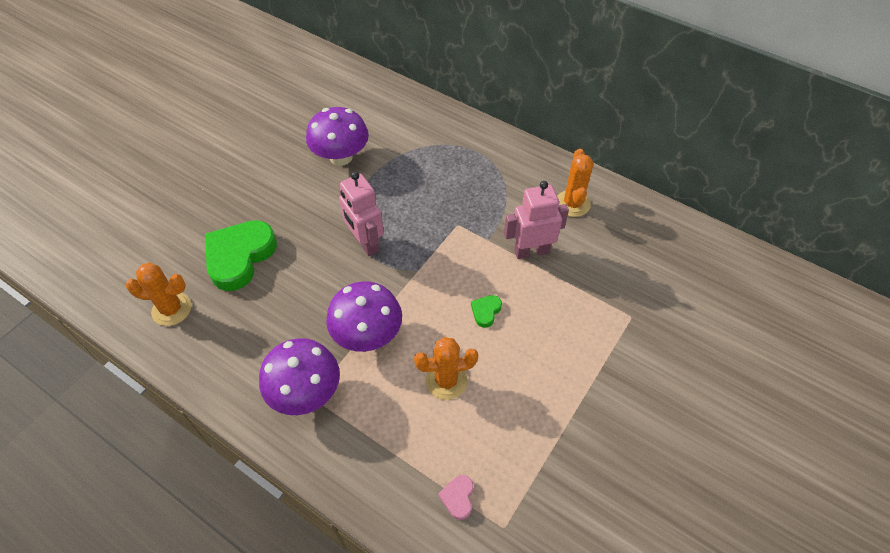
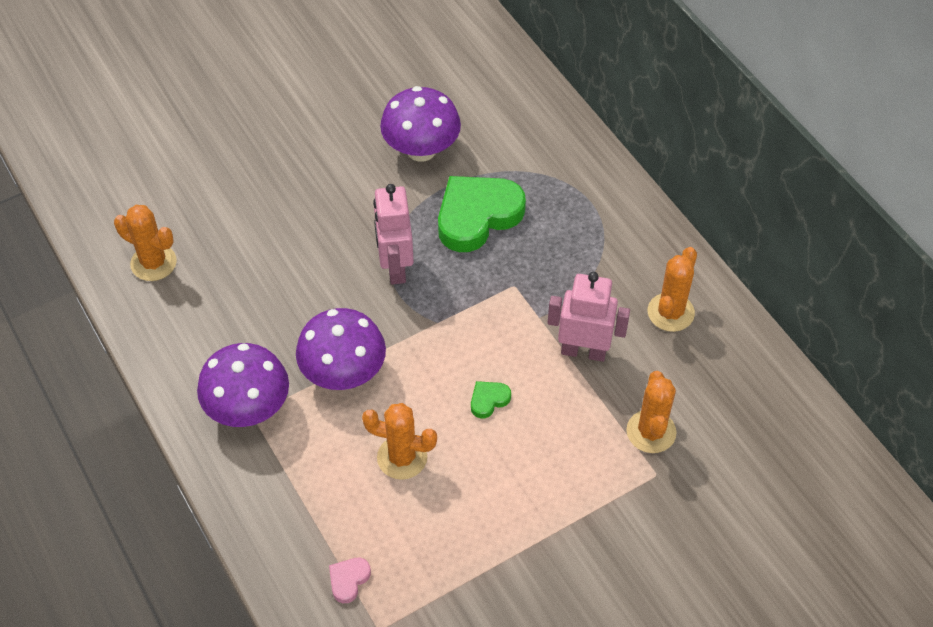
camera: 25 degrees right, 0 degrees up
green heart [205,220,277,291] -> green heart moved to [438,176,526,252]
none -> orange cactus [627,371,677,453]

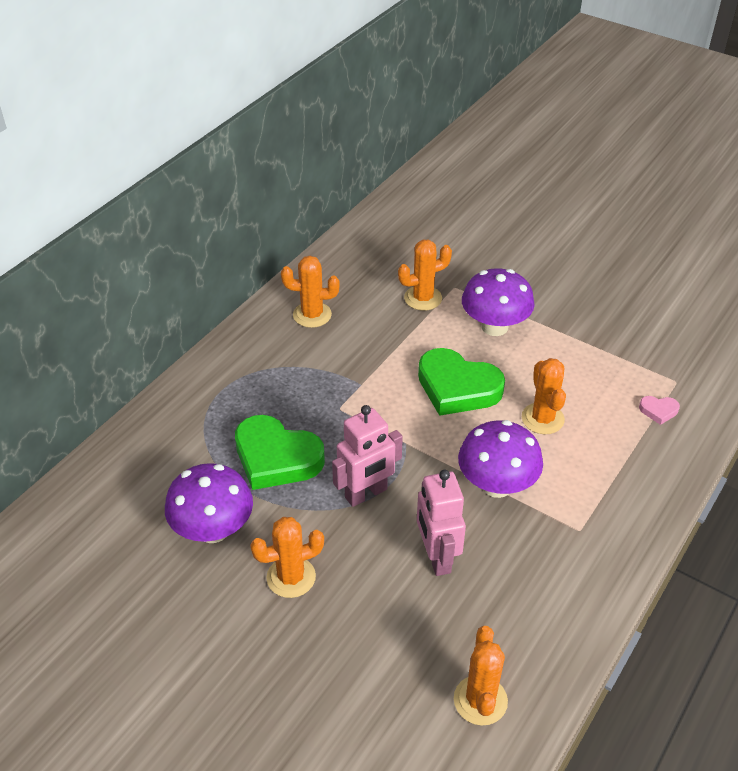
camera: 115 degrees left, 10 degrees down
purple mushroom [197,343,289,427] -> purple mushroom moved to [462,268,535,336]
green heart [471,381,511,418] -> green heart [418,348,505,416], size x2.36
pink robot [548,272,630,362] -> pink robot moved to [417,470,466,576]
none -> orange cactus [250,517,324,598]

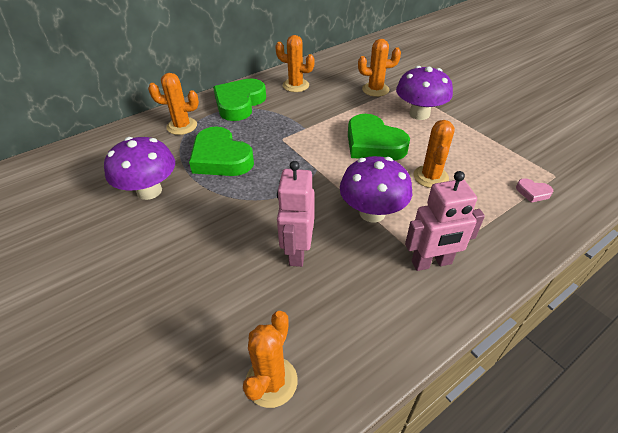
camera: 20 degrees right, 0 degrees up
orange cactus [250,517,324,598] -> orange cactus moved to [148,73,199,135]
pink robot [332,405,403,507] -> pink robot moved to [405,171,485,271]
none -> green heart [213,79,266,121]

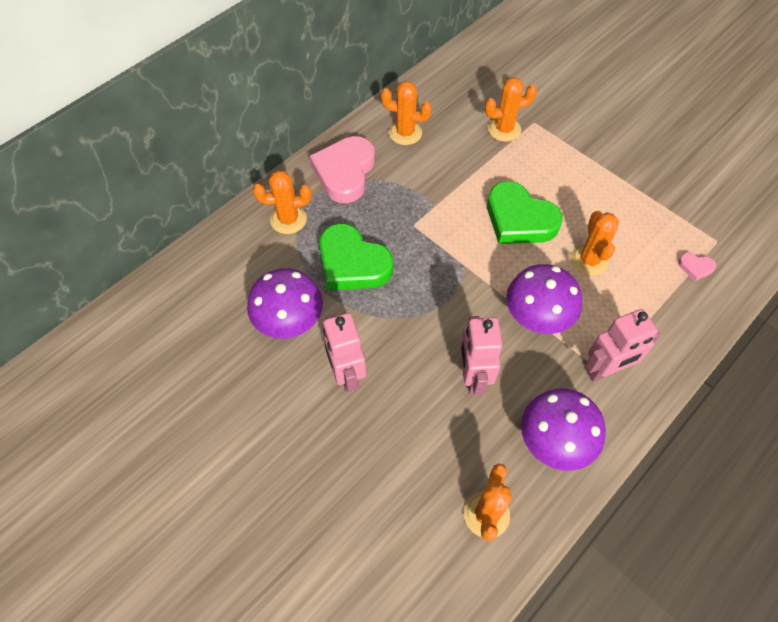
camera: 10 degrees left, 15 degrees up
green heart [213,79,266,121] -> pink heart [310,136,375,203]
purple mushroom [396,66,453,120] -> purple mushroom moved to [521,389,606,471]
none -> pink robot [322,313,366,392]

